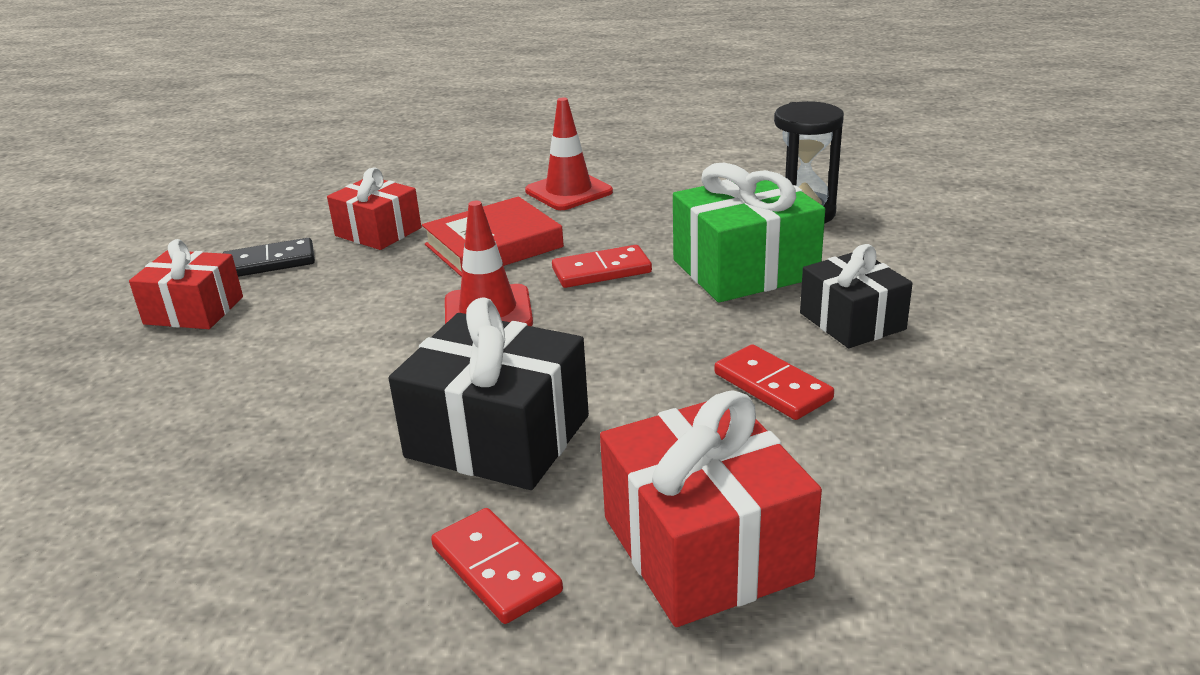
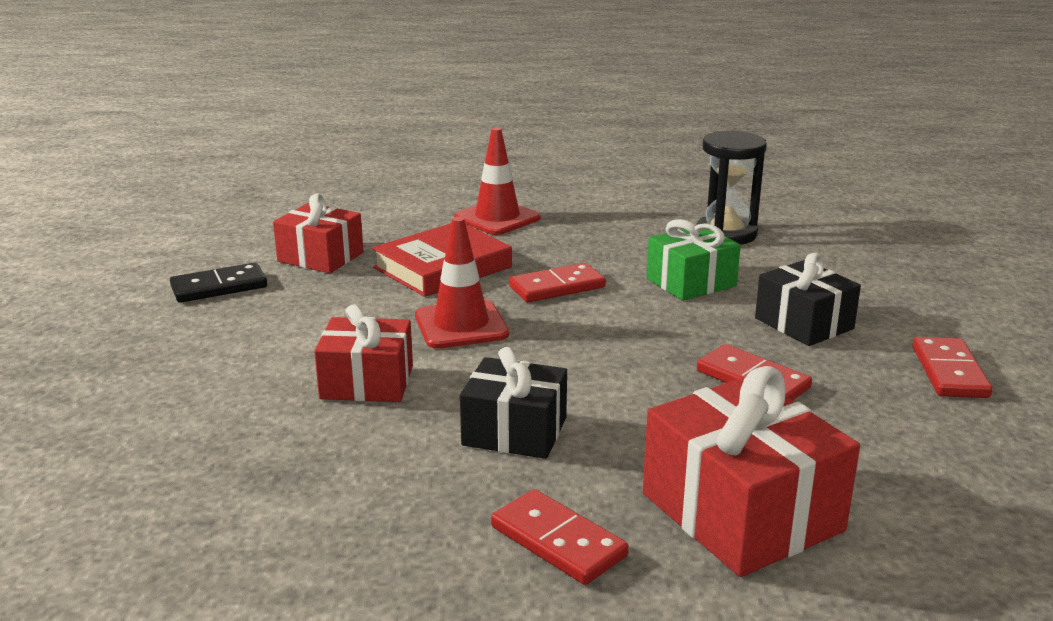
camera: 10 degrees left, 5 degrees down
red gift [129,239,243,329] -> red gift moved to [314,304,413,402]
black gift [389,297,589,490] -> black gift [460,347,567,459], size x0.64
green gift [673,163,825,303] -> green gift [646,219,741,301], size x0.64
none -> red domino [912,337,993,398]

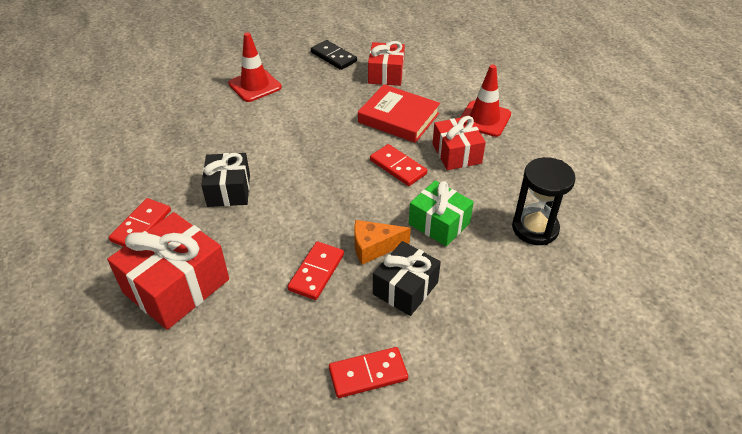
camera: 70 degrees right, 20 degrees up
red gift [314,304,413,402] -> red gift moved to [433,116,486,170]
red traffic cone [415,217,509,349] -> red traffic cone moved to [228,32,282,102]
none -> orange cheese [354,220,411,265]

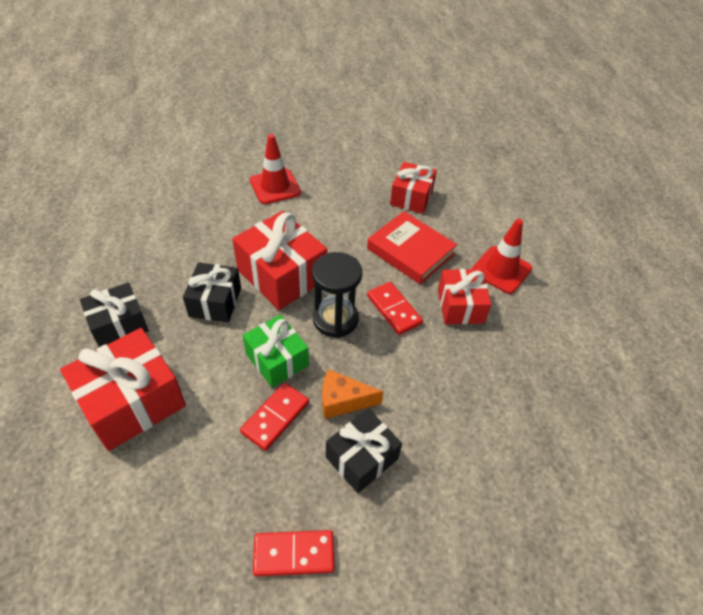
camera: 10 degrees right, 5 degrees up
red domino [109,198,171,247] -> black gift [80,283,149,347]
black domino [311,40,357,70] -> none
green gift [409,181,474,247] -> green gift moved to [243,315,309,388]
black hourglass [512,157,576,245] -> black hourglass moved to [312,252,362,338]
none -> red gift [232,211,327,310]

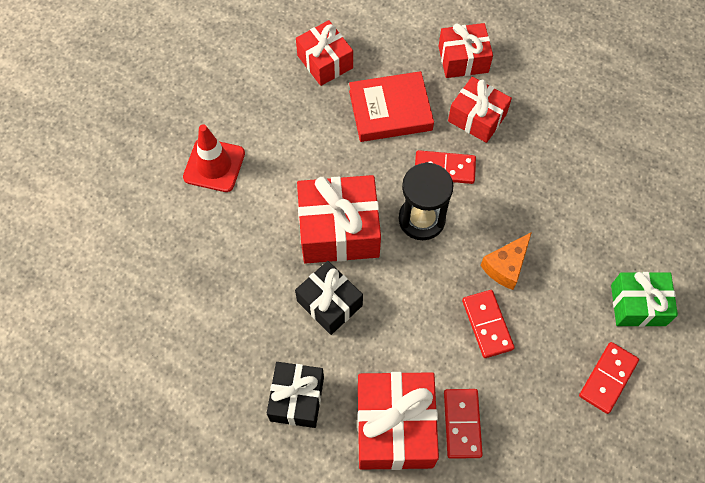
camera: 50 degrees left, 15 degrees up
green gift [243,315,309,388] -> green gift moved to [611,272,678,327]
black gift [326,409,402,493] -> none
red traffic cone [472,219,532,294] -> red gift [438,23,493,78]
none -> red domino [444,389,483,459]

